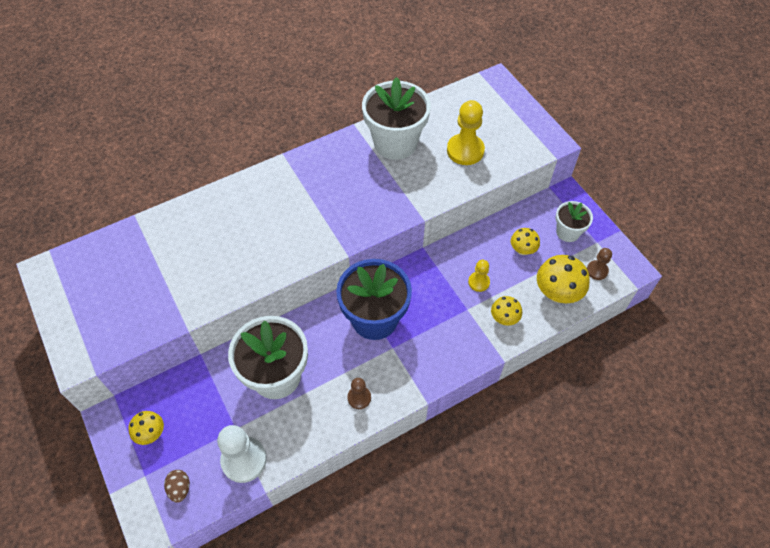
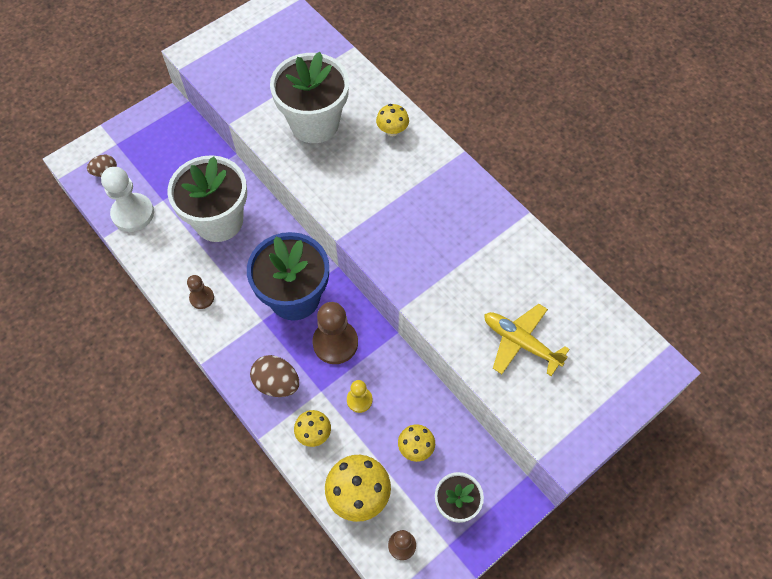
camera: 80 degrees right, 5 degrees up
yellow mushroom [128,411,164,445] -> yellow mushroom moved to [376,104,409,136]
white flower pot [362,77,431,160] -> white flower pot moved to [270,52,349,143]
yellow pawn [447,100,485,165] -> yellow plane [484,304,570,376]
none -> brown egg [250,355,299,397]
none -> brown pawn [313,302,358,364]

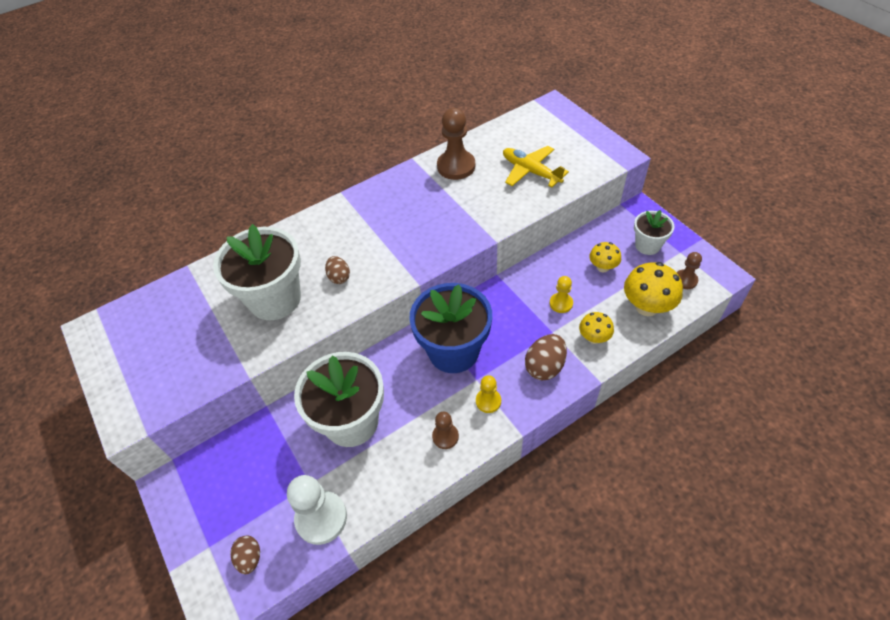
camera: 80 degrees left, 10 degrees down
brown pawn [313,302,358,364] -> brown pawn moved to [437,108,475,180]
yellow mushroom [376,104,409,136] -> none
yellow plane [484,304,570,376] -> yellow plane turned 90 degrees clockwise [503,146,569,187]
none -> brown egg [325,256,350,284]
none -> yellow pawn [476,375,501,413]

